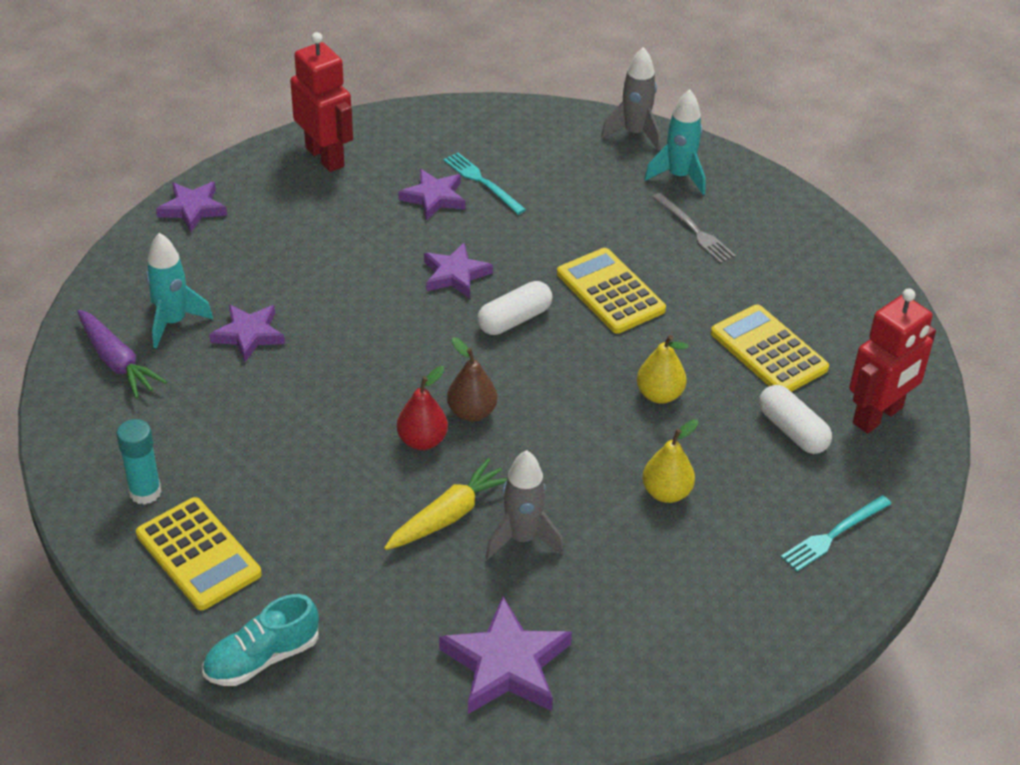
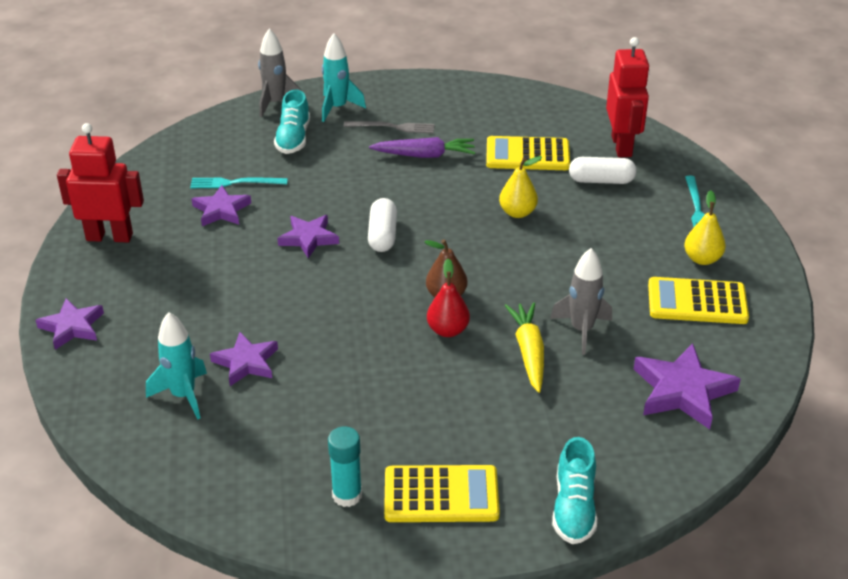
camera: 50 degrees left, 5 degrees down
purple carrot [78,310,167,399] -> purple carrot moved to [369,137,475,158]
yellow calculator [557,248,666,334] -> yellow calculator moved to [648,277,749,324]
yellow pear [642,419,698,503] -> yellow pear moved to [684,190,726,265]
none -> turquoise shoe [274,89,310,154]

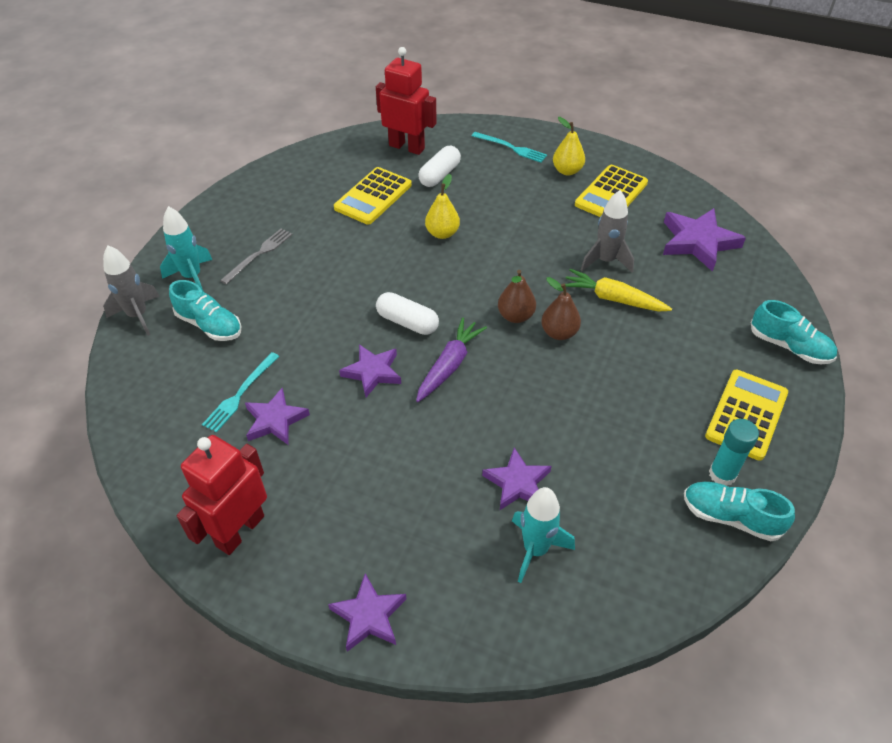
camera: 60 degrees left, 10 degrees up
purple carrot [369,137,475,158] -> purple carrot moved to [416,317,487,402]
red pear [427,259,470,337] -> brown pear [541,277,581,340]
none -> turquoise shoe [684,482,795,541]

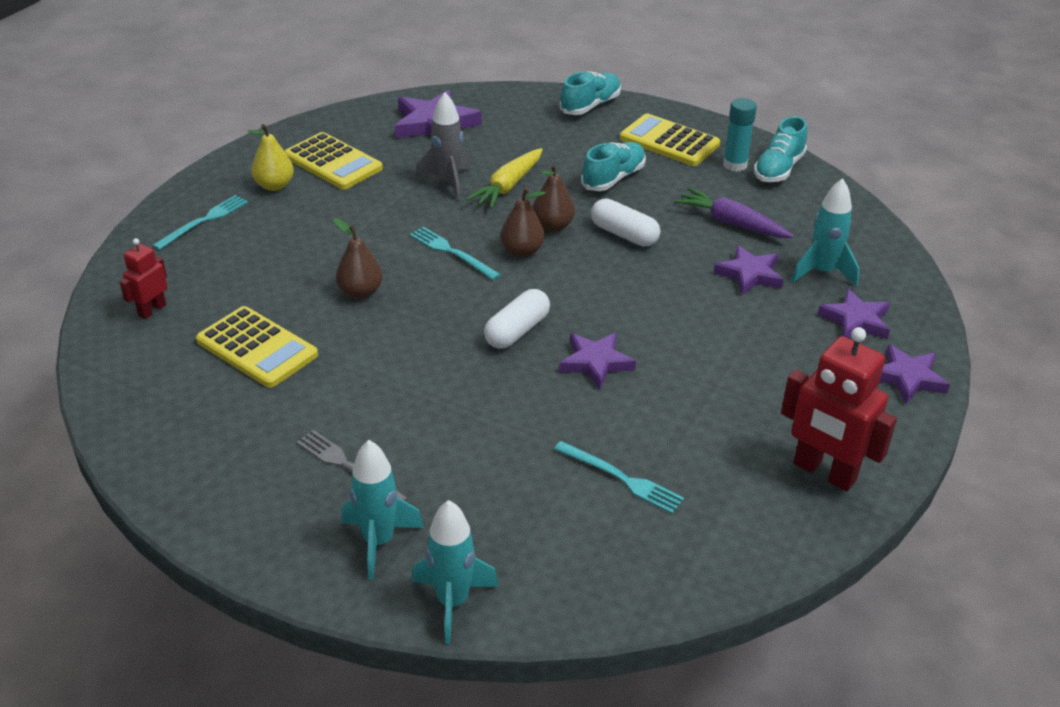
camera: 85 degrees left, 10 degrees down
grey rocket [103,245,160,336] -> turquoise rocket [412,500,499,644]
turquoise shoe [169,280,241,341] -> turquoise shoe moved to [581,142,646,191]
purple star [245,388,310,445] -> purple star moved to [818,288,890,339]
red robot [376,47,437,155] -> red robot [120,238,167,319], size x0.54
purple carrot [416,317,487,402] -> purple carrot moved to [675,188,794,238]
white capsule [418,146,461,187] -> white capsule moved to [591,199,661,246]
yellow pear [425,174,460,239] -> brown pear [333,218,383,299]
none -> turquoise fork [410,227,501,280]

